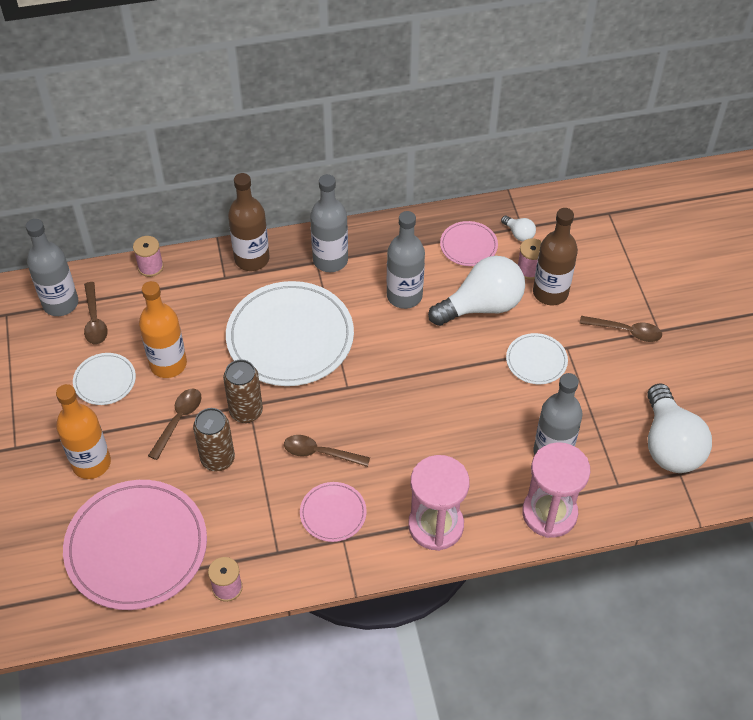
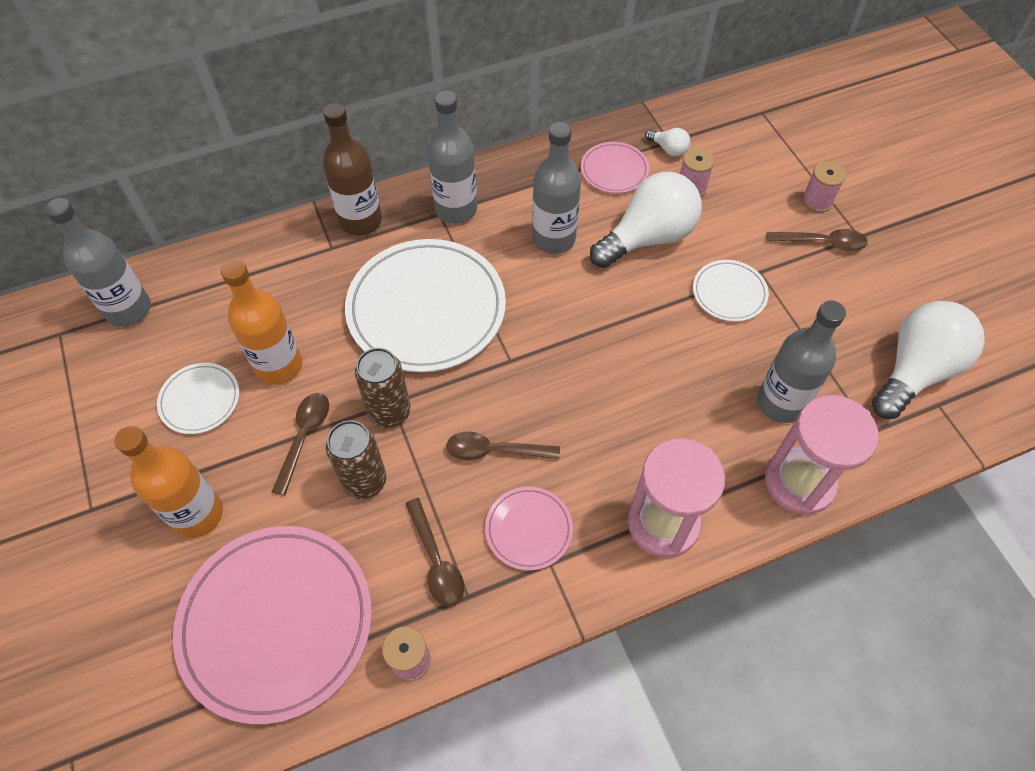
camera: 10 degrees left, 5 degrees up
brown spoon [84,282,107,345] -> brown spoon moved to [405,498,464,607]
pink spool [133,236,164,277] -> pink spool moved to [802,161,846,213]
brown bottle [533,208,578,305] -> none
white light bulb [647,384,712,473] -> white light bulb turned 120 degrees counterclockwise [872,301,985,419]

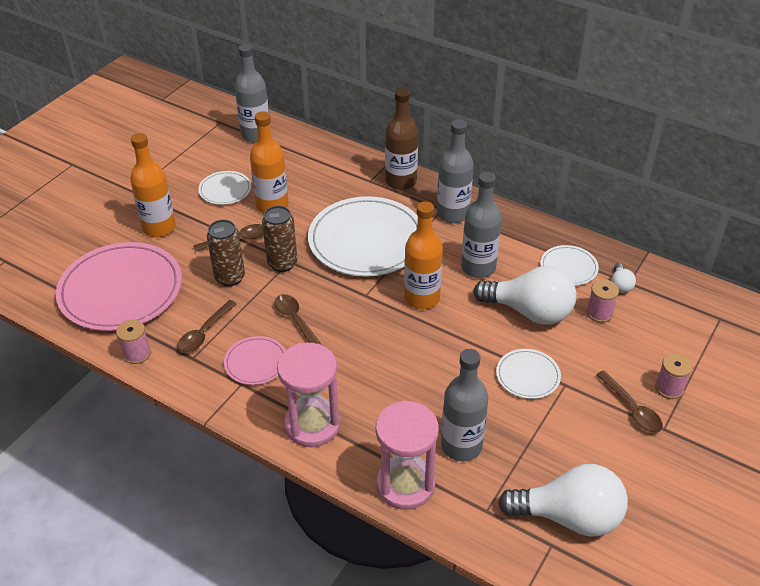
camera: 55 degrees right, 15 degrees down
pink plate [581,142,649,193] -> white plate [540,245,599,286]
none -> orange bottle [404,201,443,309]

